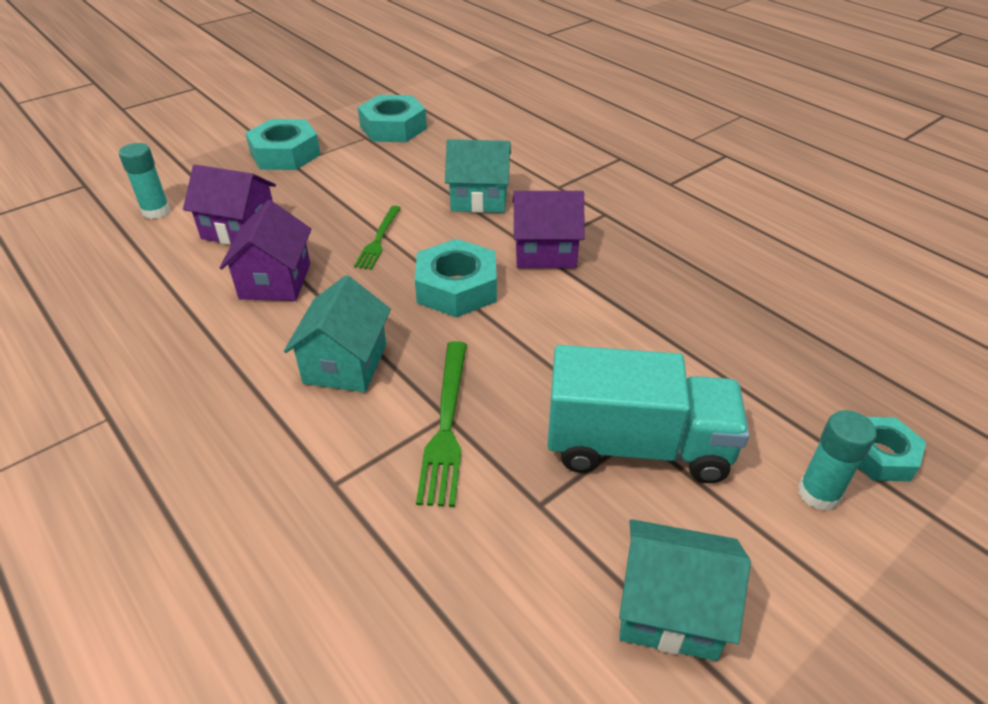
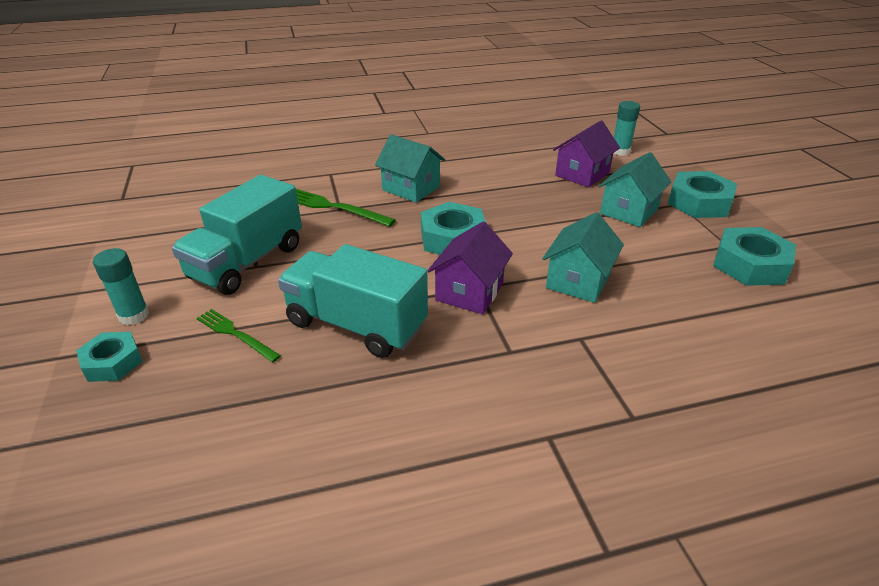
camera: 115 degrees right, 5 degrees down
purple house [220,200,311,301] -> none
green fork [354,206,401,270] -> green fork moved to [197,309,281,362]
turquoise house [619,519,751,661] -> turquoise house moved to [599,152,672,227]
none -> turquoise truck [278,244,428,358]

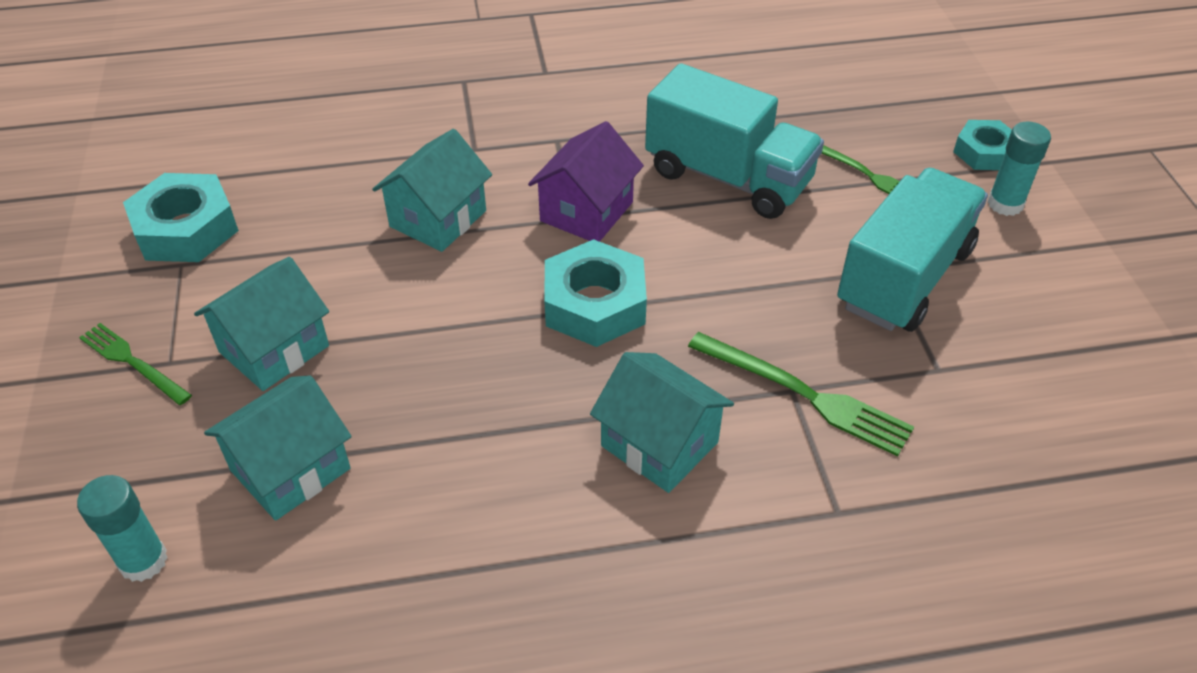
camera: 175 degrees left, 10 degrees up
purple house [553,120,620,187] -> turquoise house [204,375,352,521]
turquoise nut [668,171,737,218] -> green fork [79,323,192,405]

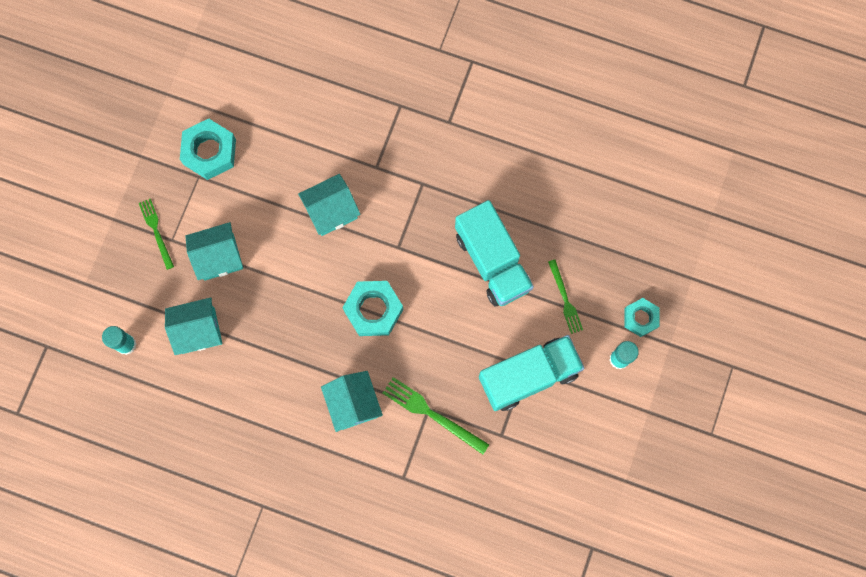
camera: 30 degrees right, 30 degrees up
purple house [528,121,644,242] -> none
green fork [688,332,914,456] -> green fork turned 150 degrees clockwise [383,377,489,454]

